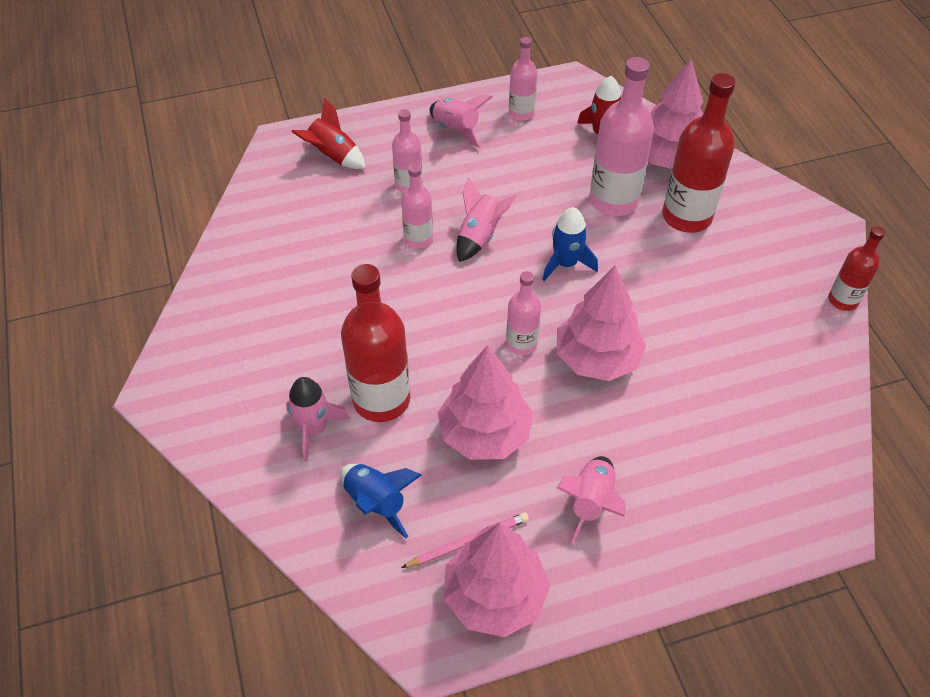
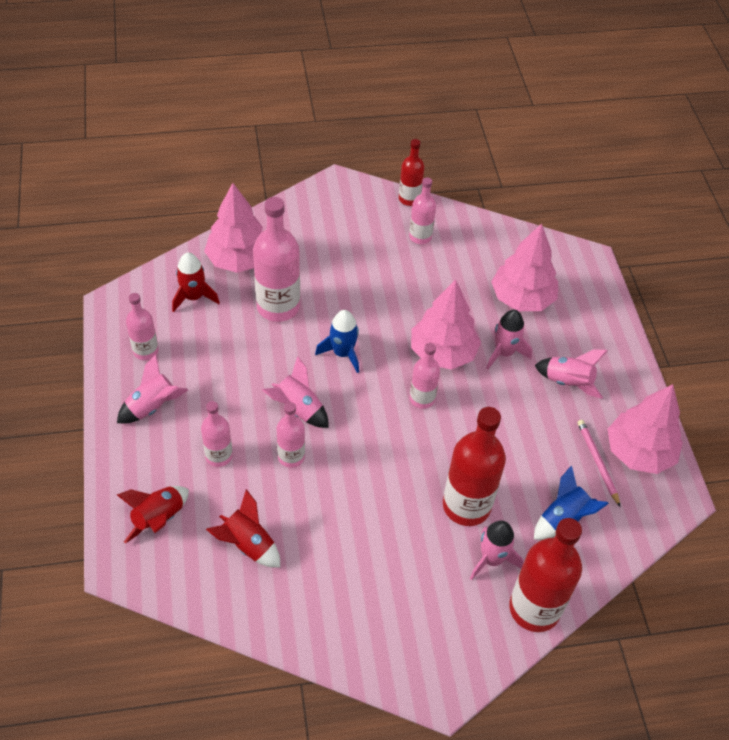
camera: 85 degrees left, 0 degrees up
pink tree [438,345,533,460] -> pink tree moved to [491,224,558,311]
red bottle [662,73,735,233] -> red bottle moved to [509,518,582,632]
none -> red rocket [206,489,280,568]
none -> pink bottle [409,177,436,244]
none -> pink rocket [487,310,532,369]

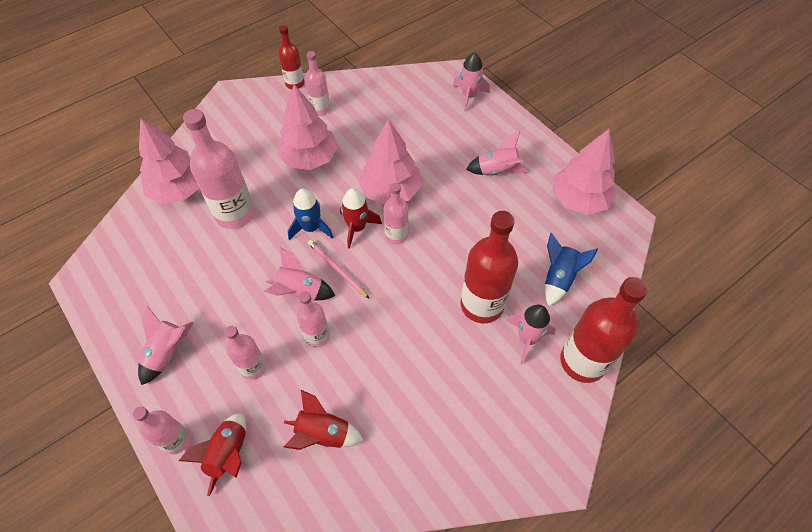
camera: 25 degrees left, 5 degrees up
pink bottle [126,293,159,360] -> pink bottle moved to [133,406,190,454]
red rocket [172,252,220,312] -> red rocket moved to [340,188,382,249]
pink rocket [487,310,532,369] -> pink rocket moved to [453,52,490,112]
pink tree [491,224,558,311] -> pink tree moved to [277,85,338,170]
pink pencil [577,420,620,506] -> pink pencil moved to [308,239,370,299]

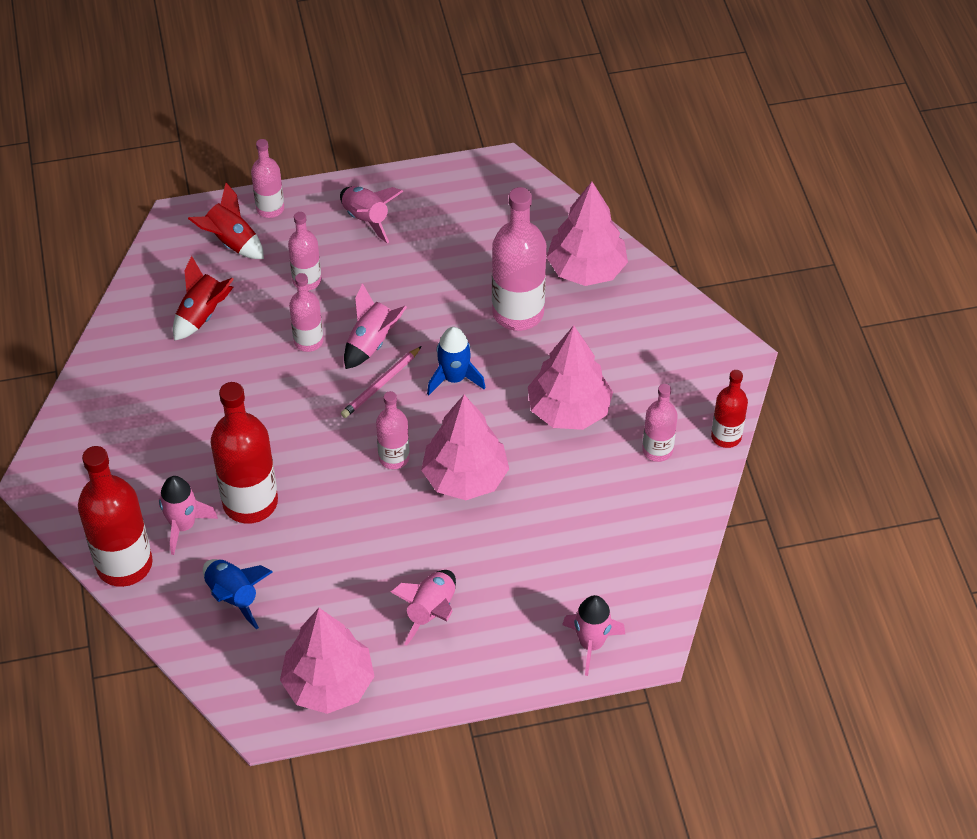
camera: 115 degrees right, 5 degrees down
pink pencil [308,239,370,299] -> pink pencil turned 150 degrees clockwise [341,346,422,418]
red rocket [340,188,382,249] -> none

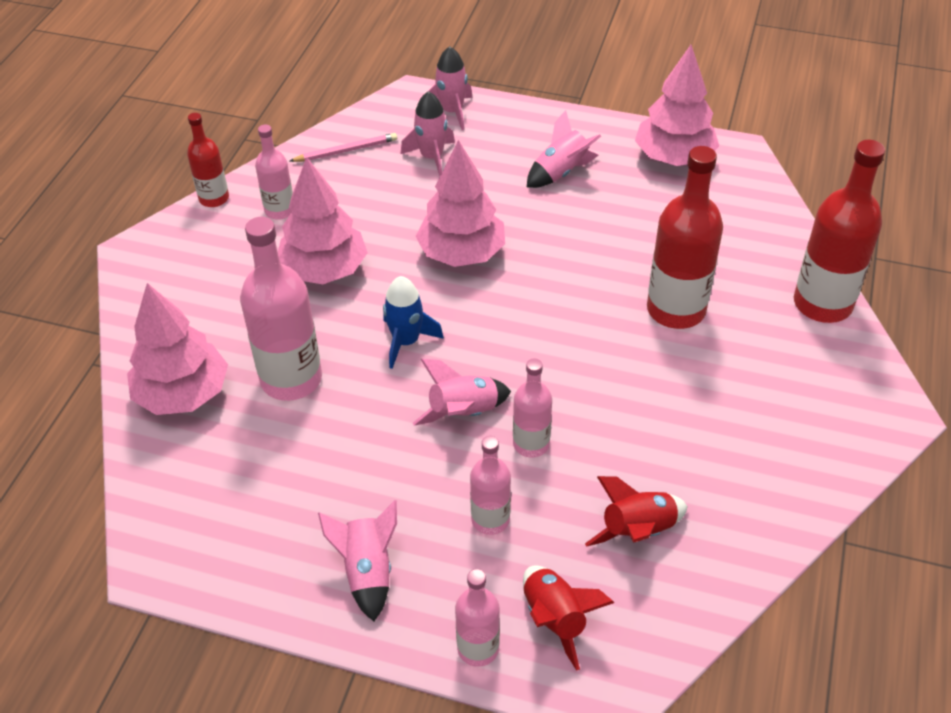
camera: 150 degrees left, 5 degrees down
pink rocket [159,476,218,555] -> pink rocket moved to [401,91,455,176]
blue rocket [203,559,273,629] -> none
pink pencil [341,346,422,418] -> pink pencil moved to [290,133,397,162]
pink bottle [376,391,410,469] -> none

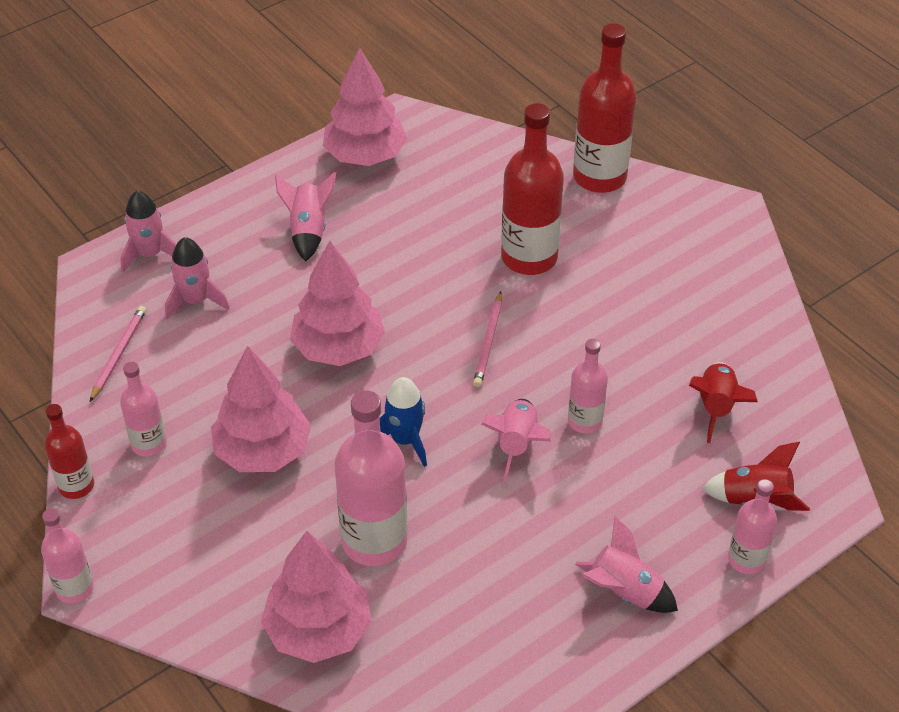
camera: 55 degrees left, 0 degrees up
pink bottle [470,436,511,535] -> pink bottle moved to [41,509,94,604]
none -> pink pencil [473,291,502,387]

